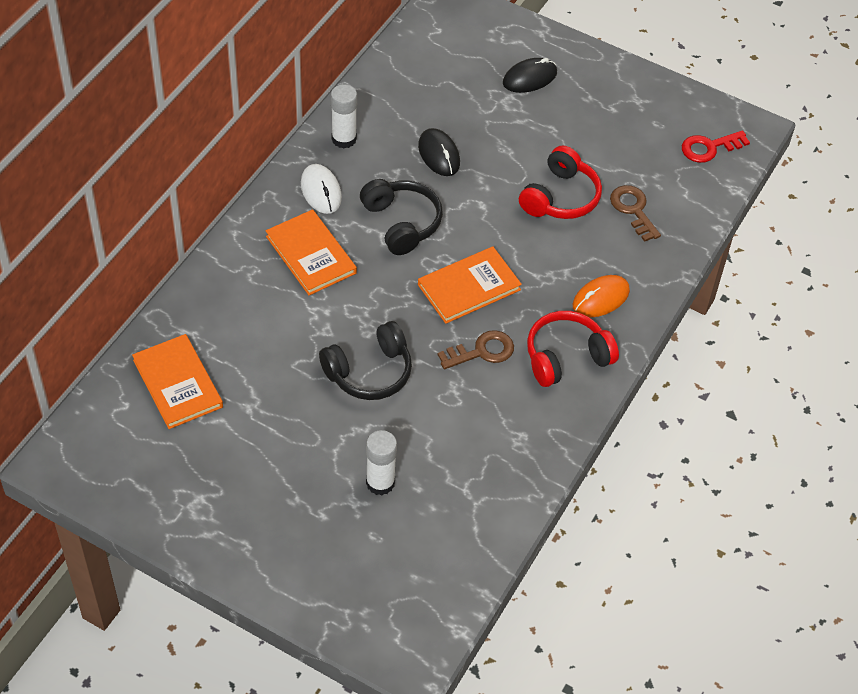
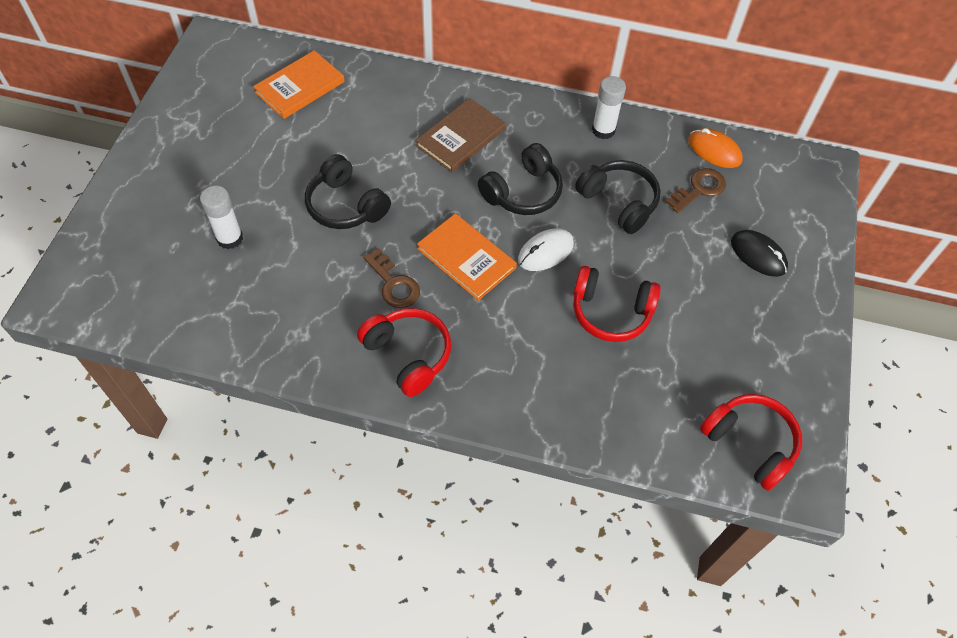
camera: 75 degrees right, 5 degrees up
orange book [266,209,357,295] -> brown book [416,98,506,172]
white mouse [301,164,342,214] -> white mouse moved to [518,228,574,271]
black mouse [418,128,460,176] -> black headphones [575,160,661,234]
orange mouse [573,275,630,317] -> orange mouse moved to [688,128,743,168]
brown key [610,185,661,242] -> brown key moved to [666,168,726,213]
red key [682,130,750,163] -> red headphones [700,394,802,491]

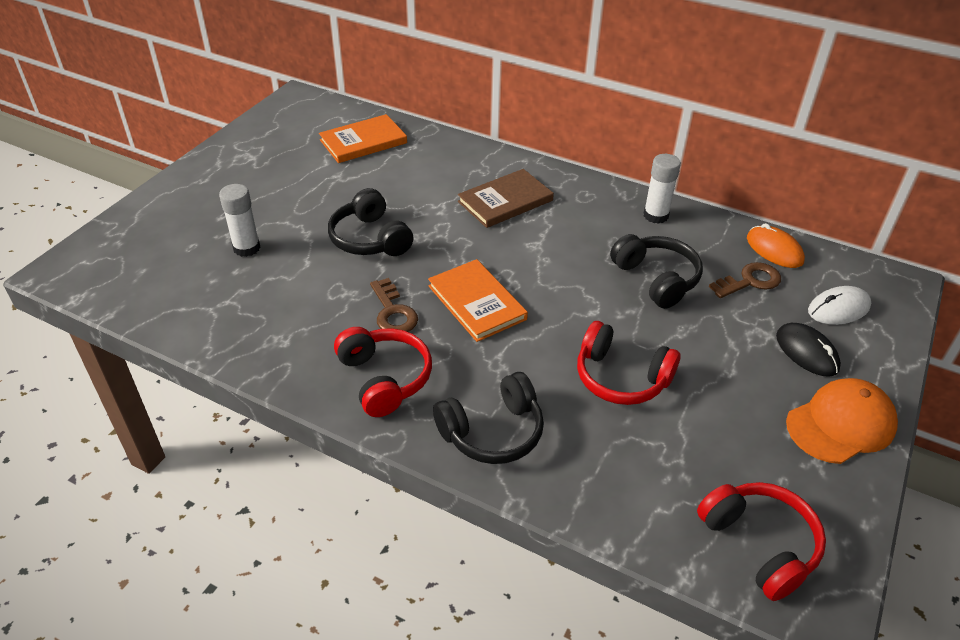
camera: 15 degrees right, 15 degrees down
black headphones [478,143,563,215] -> black headphones moved to [433,372,544,464]
white mouse [518,228,574,271] -> white mouse moved to [808,286,871,325]
none -> orange cap [786,378,898,464]

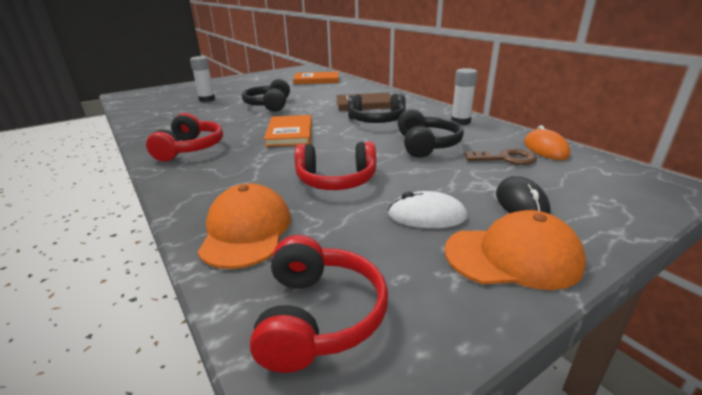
camera: 30 degrees right, 15 degrees down
brown key [370,278,418,332] -> none
black headphones [433,372,544,464] -> black headphones moved to [348,94,406,123]
red headphones [577,321,681,405] -> red headphones turned 60 degrees counterclockwise [295,141,376,190]
white mouse [808,286,871,325] -> white mouse moved to [388,191,467,228]
none -> orange cap [198,183,291,269]

